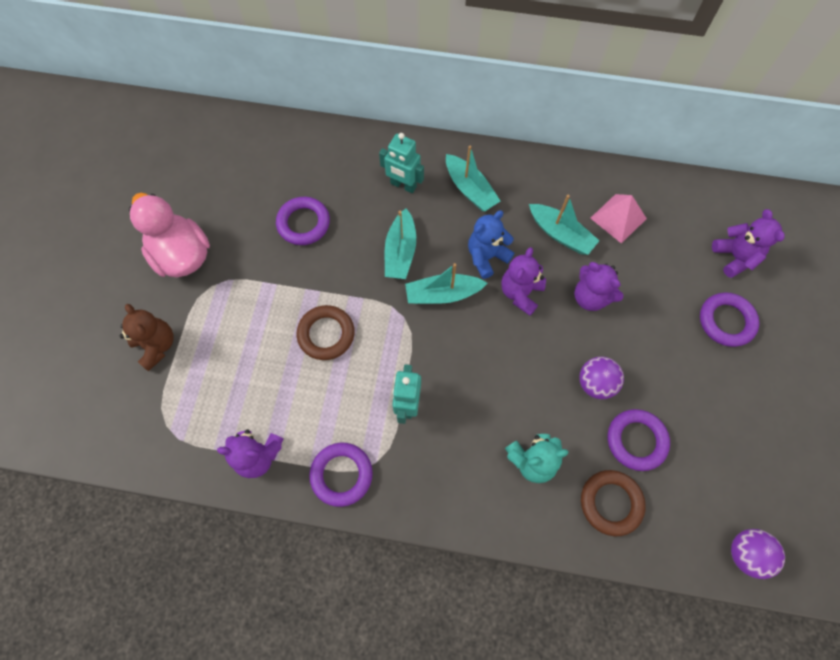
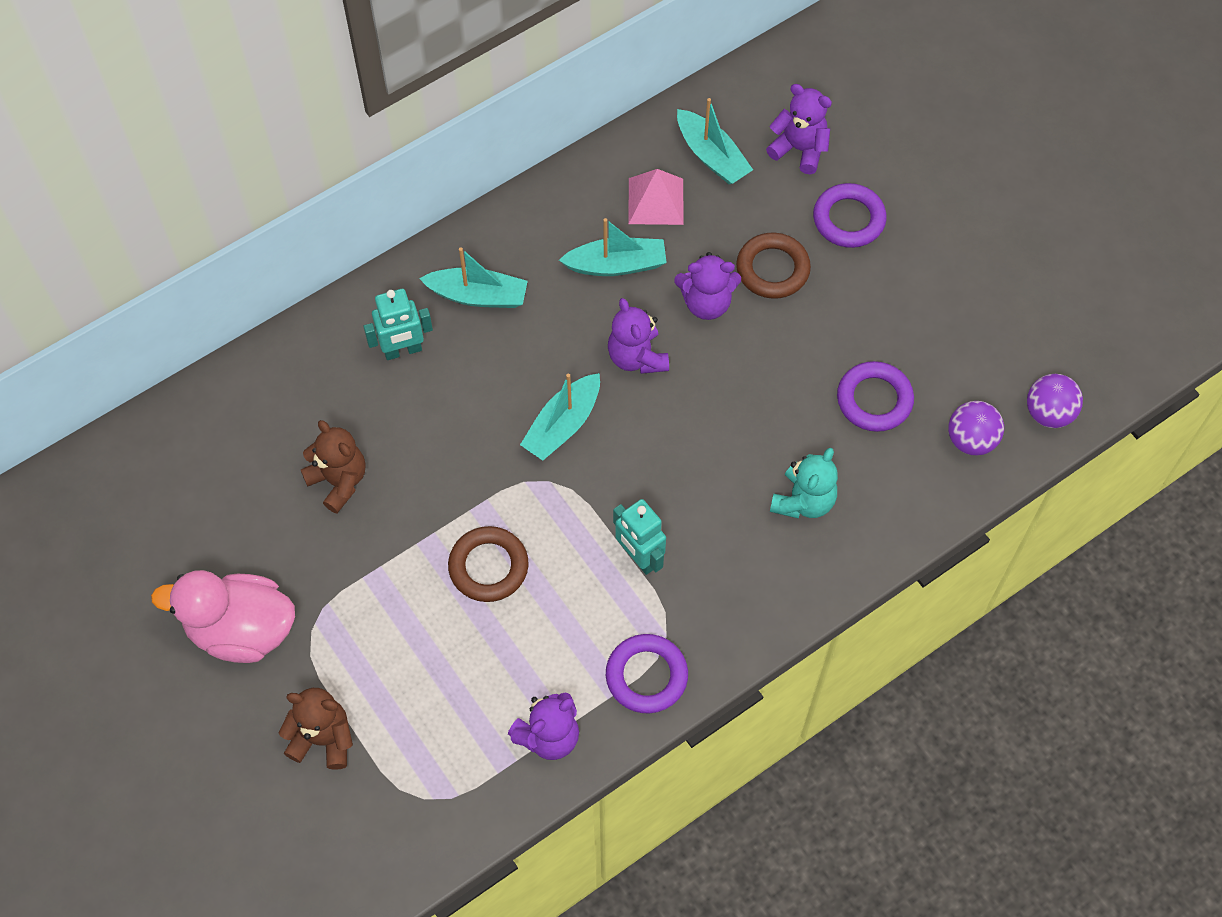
camera: 45 degrees left, 5 degrees down
purple ring [276,197,330,245] -> brown teddy bear [301,420,365,513]
turquoise boat [385,208,416,279] -> turquoise boat moved to [677,98,753,184]
blue teddy bear [468,210,514,279] -> none
purple ball [579,357,624,399] -> purple ball moved to [948,401,1004,455]
brown ring [581,470,646,536] -> brown ring moved to [736,233,811,299]

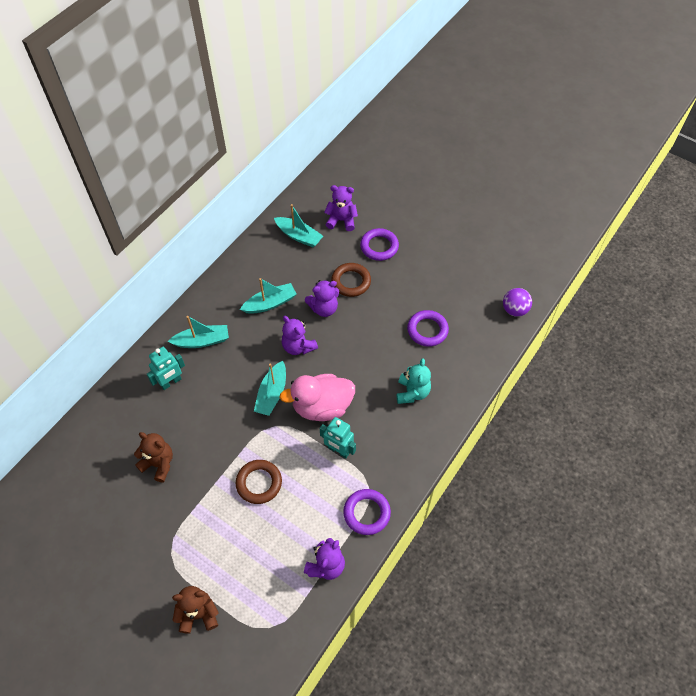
camera: 20 degrees left, 5 degrees down
pink duck [151,570,295,663] -> pink duck moved to [279,374,355,421]
pink pyramid [628,169,683,225] -> none
purple ball [948,401,1004,455] -> none

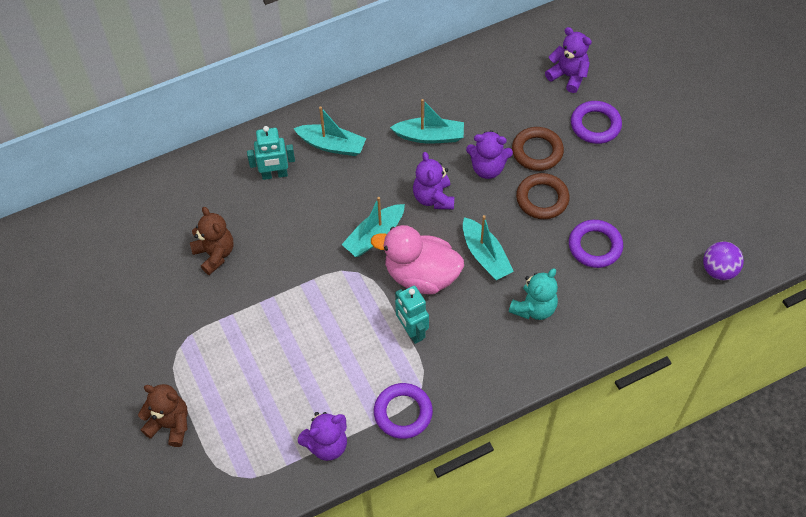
camera: 30 degrees right, 0 degrees up
brown ring [236,460,282,504] -> brown ring moved to [516,173,570,219]
turquoise boat [274,204,323,247] -> turquoise boat moved to [463,215,514,280]

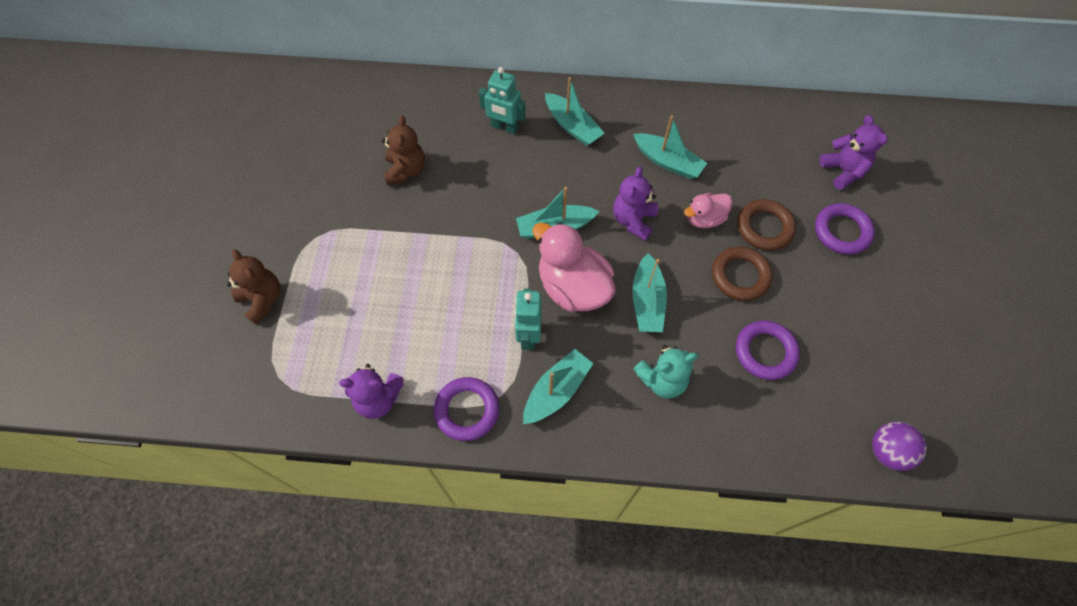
camera: 30 degrees right, 5 degrees up
purple teddy bear [466,130,513,179] -> pink duck [684,193,733,228]
none -> turquoise boat [523,349,593,424]

